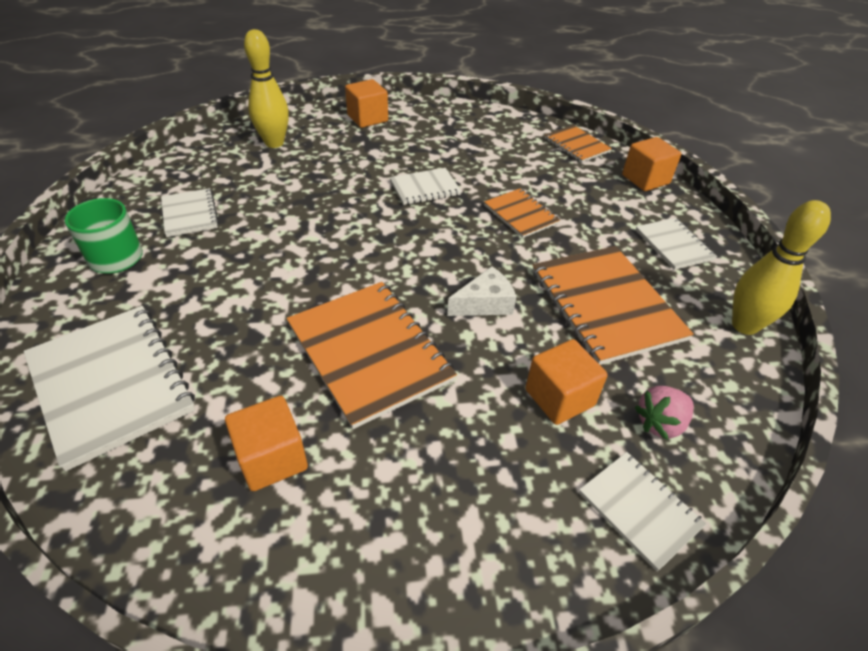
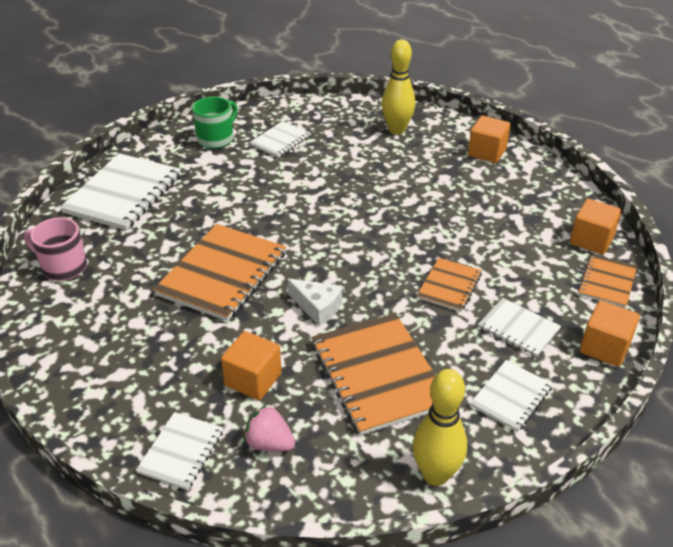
camera: 60 degrees right, 5 degrees down
orange cube [225,396,308,491] -> orange cube moved to [570,199,622,255]
white notebook [390,168,462,205] -> white notebook moved to [478,298,561,357]
orange notebook [532,246,694,365] -> orange notebook turned 60 degrees counterclockwise [311,313,436,436]
none -> pink mug [24,217,87,281]

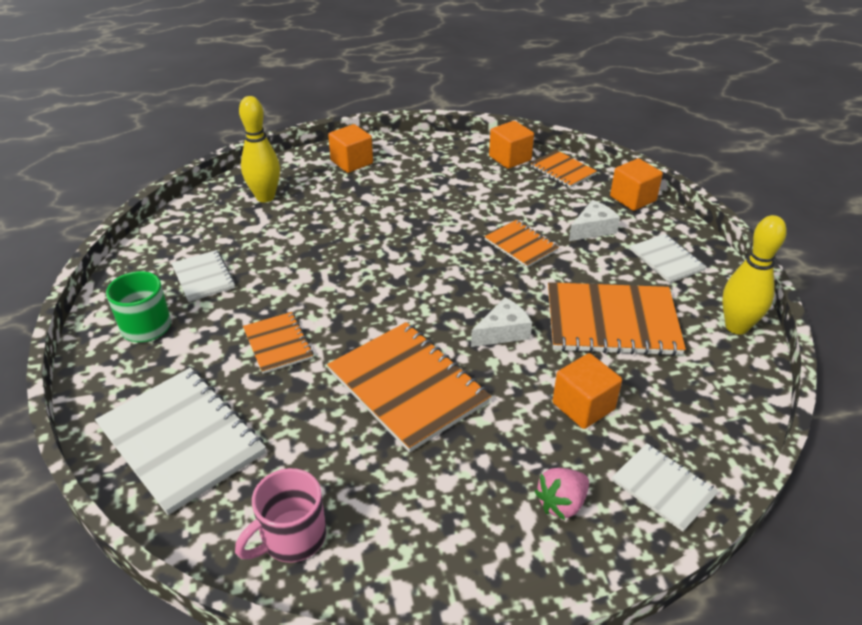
camera: 65 degrees left, 0 degrees up
pink strawberry [244,405,295,452] -> pink strawberry moved to [534,468,589,520]
white notebook [478,298,561,357] -> white cheese [569,200,620,241]
none -> orange notebook [243,312,314,374]

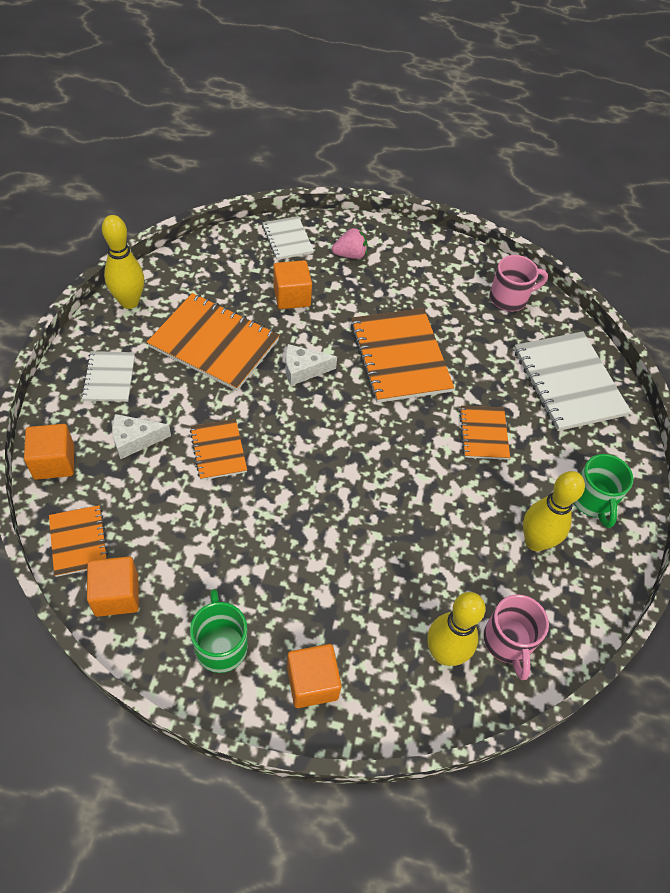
camera: 160 degrees left, 15 degrees up
white notebook [171,250,235,302] -> yellow bowling pin [523,471,585,551]
none -> green mug [190,589,248,673]
none -> pink mug [483,594,549,680]

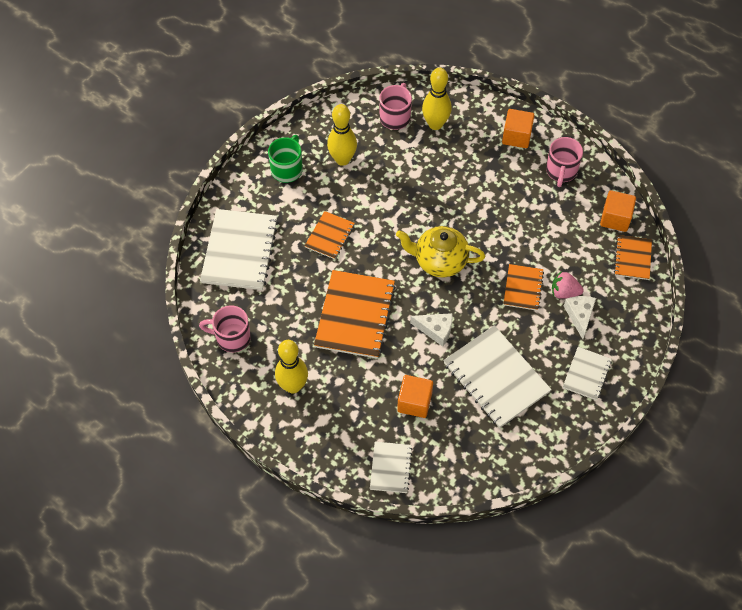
camera: 150 degrees left, 5 degrees up
orange cube [24,424,74,480] -> none
yellow bowling pin [102,215,144,309] -> yellow bowling pin moved to [275,340,308,393]
white cheese [112,414,171,459] -> white cheese turned 105 degrees counterclockwise [564,296,596,339]
orange notebook [147,293,280,391] -> white notebook [443,325,552,428]
green mug [190,589,248,673] -> pink mug [546,137,583,187]
pink strawberry [332,227,367,259] -> pink strawberry moved to [552,271,584,299]
none -> yellow teapot [396,226,485,277]

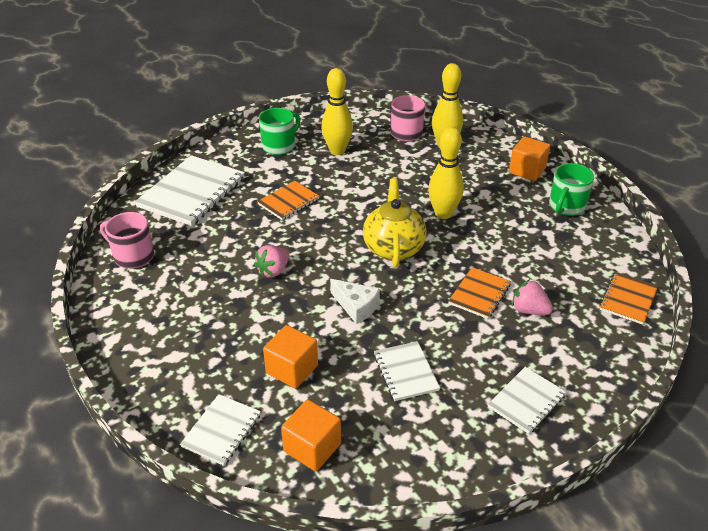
camera: 20 degrees right, 20 degrees down
yellow bowling pin [275,340,308,393] -> yellow bowling pin moved to [428,127,464,219]
orange notebook [314,270,396,359] -> pink strawberry [254,245,289,277]
yellow teapot [396,226,485,277] -> yellow teapot turned 60 degrees clockwise [363,178,427,267]
white notebook [443,325,552,428] -> white notebook [374,341,440,401], size x0.54
pink mug [546,137,583,187] -> green mug [549,163,594,216]
white cheese [564,296,596,339] -> none
orange cube [600,190,636,232] -> orange cube moved to [281,400,341,471]

